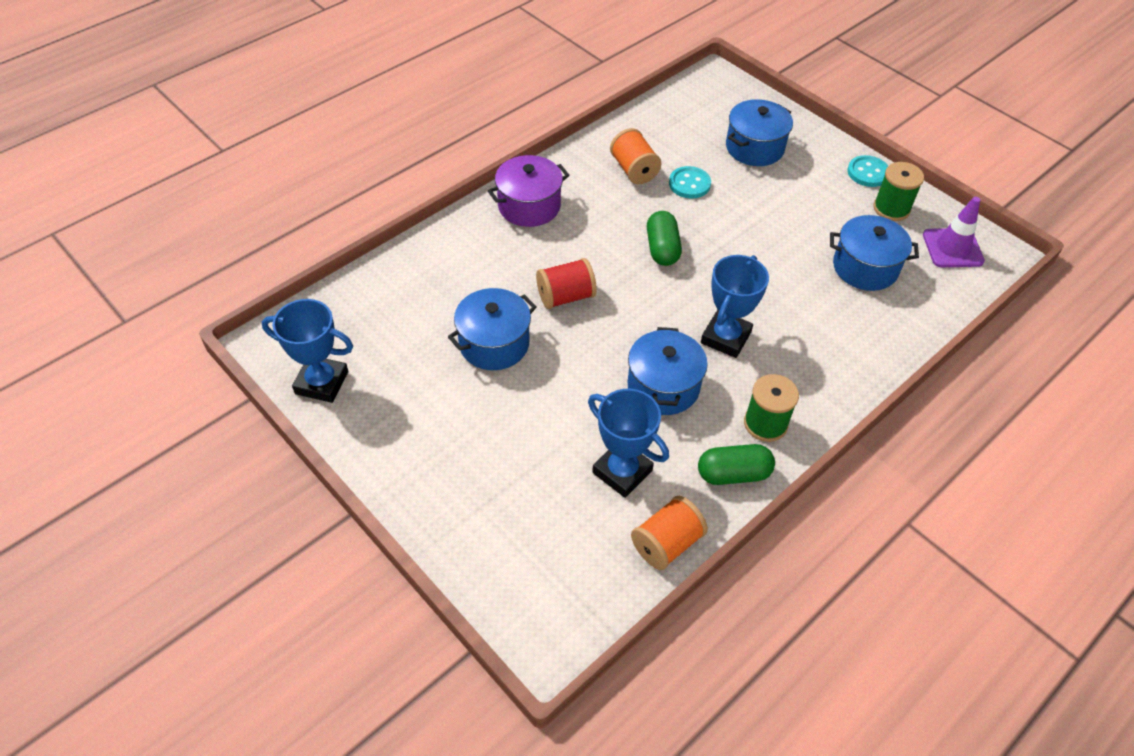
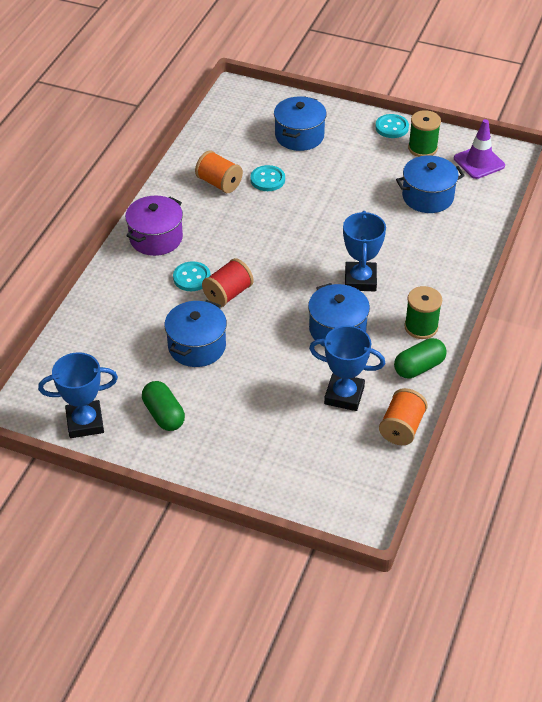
camera: 25 degrees left, 5 degrees down
green capsule [647,211,682,266] -> green capsule moved to [142,381,185,431]
none -> turquoise button [173,261,211,291]

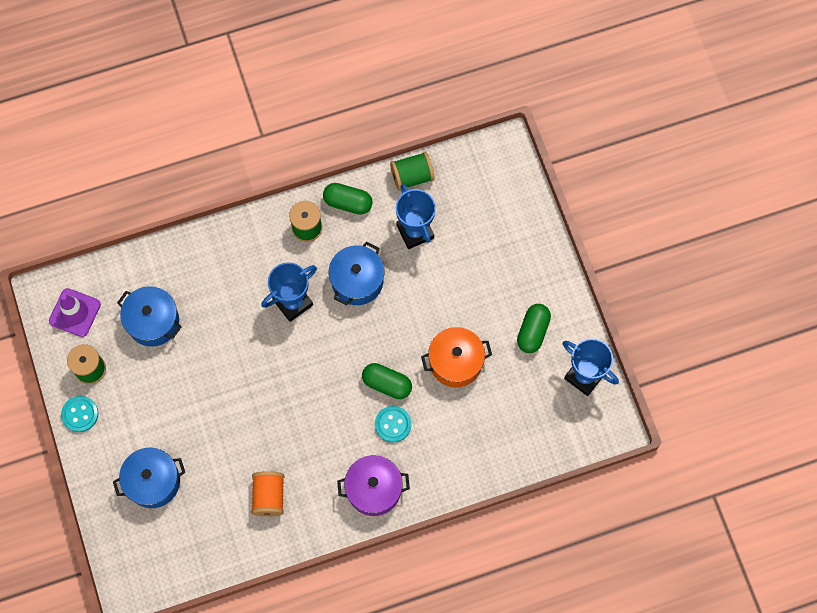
camera: 130 degrees left, 25 degrees up
blue pot [164,300,227,367] -> orange pot [421,327,492,387]
red spool [202,258,254,307] -> green capsule [362,363,412,399]
turquoise button [250,165,285,191] -> none
orange spool [379,388,428,445] -> green spool [390,152,435,191]

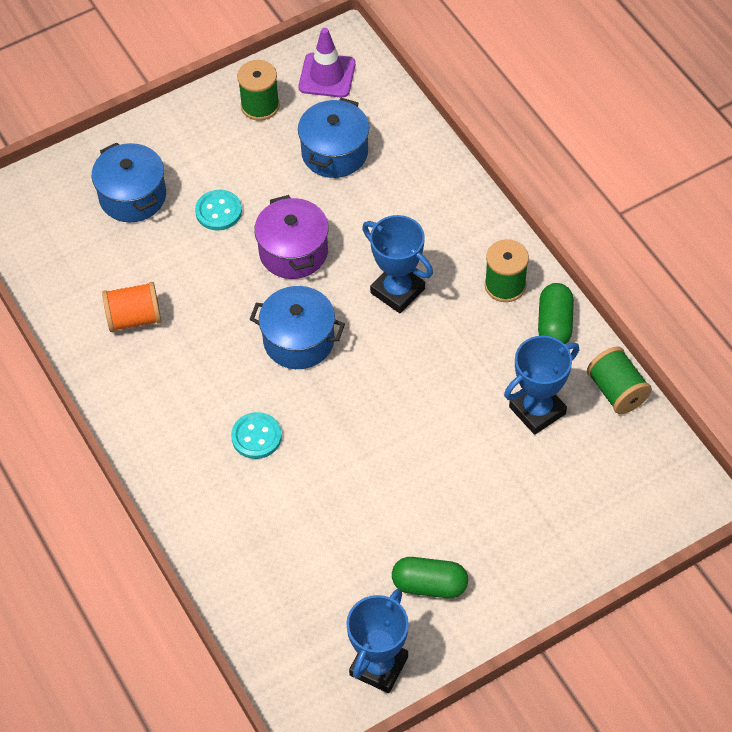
camera: 80 degrees right, 15 degrees down
turquoise button [61,396,98,432] -> turquoise button moved to [195,190,242,231]
blue pot [329,242,384,306] -> blue pot moved to [250,286,345,369]
purple pot [337,455,410,516] -> purple pot moved to [254,195,329,279]
green capsule [362,363,412,399] -> none
orange pot [421,327,492,387] -> none

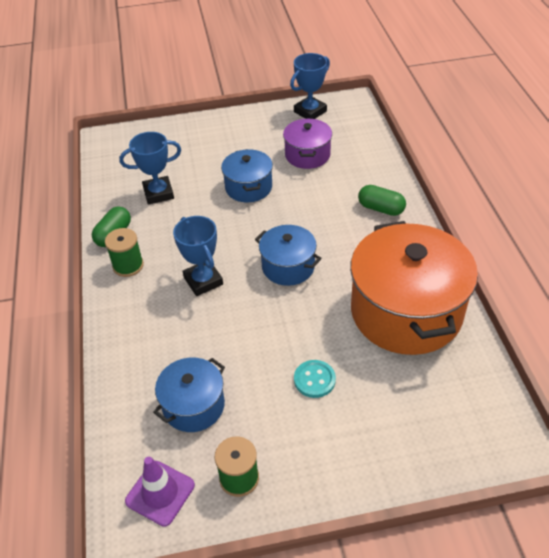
camera: 160 degrees left, 10 degrees down
blue pot [92,143,166,222] -> blue pot moved to [221,149,273,202]
orange spool [102,282,161,332] -> orange pot [350,221,478,355]
turquoise button [231,412,282,459] -> none
purple pot [254,195,329,279] -> purple pot moved to [283,119,332,169]
green capsule [392,557,468,598] -> green capsule moved to [358,185,406,216]
green spool [587,347,652,414] -> none

